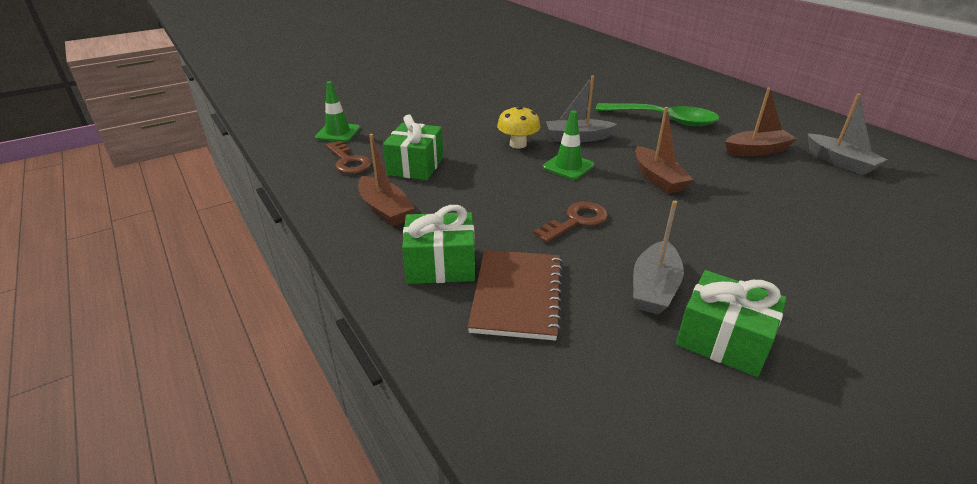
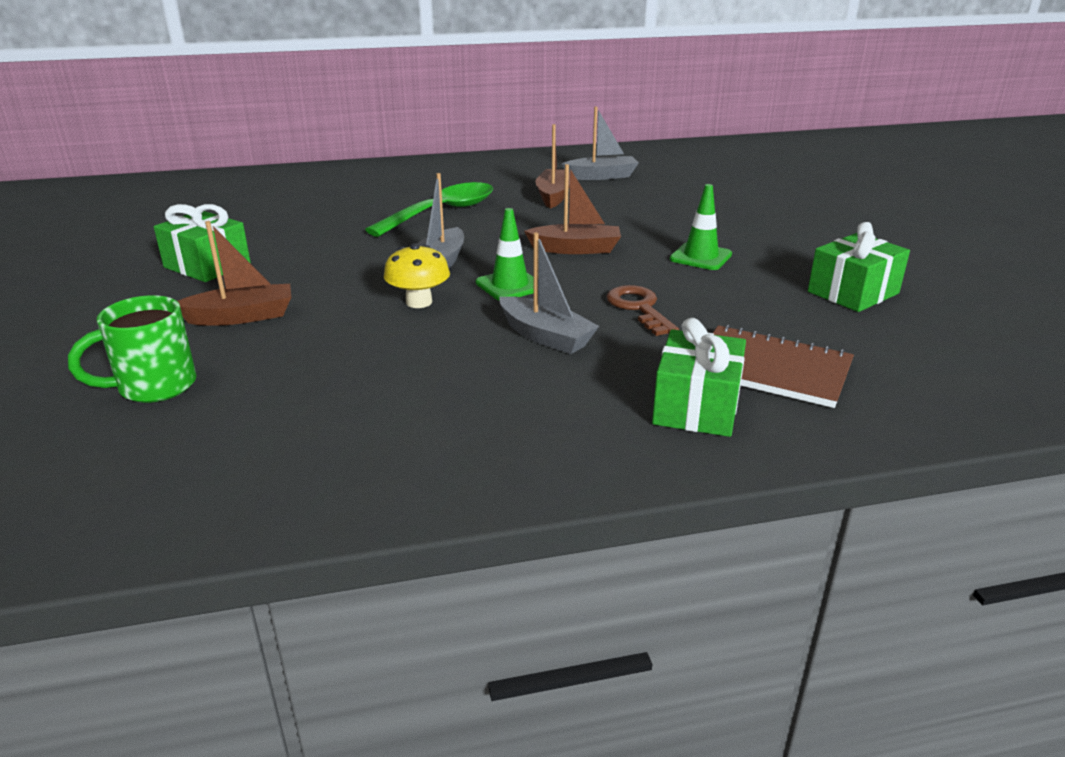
camera: 70 degrees left, 5 degrees down
green traffic cone [315,81,360,142] -> green traffic cone moved to [670,184,732,270]
brown key [326,141,372,174] -> none
brown boat [358,134,415,226] -> brown boat moved to [177,221,291,325]
green gift [383,114,443,180] -> green gift moved to [154,204,251,282]
grey boat [633,200,684,315] -> grey boat moved to [499,232,599,354]
none -> green mug [68,295,197,403]

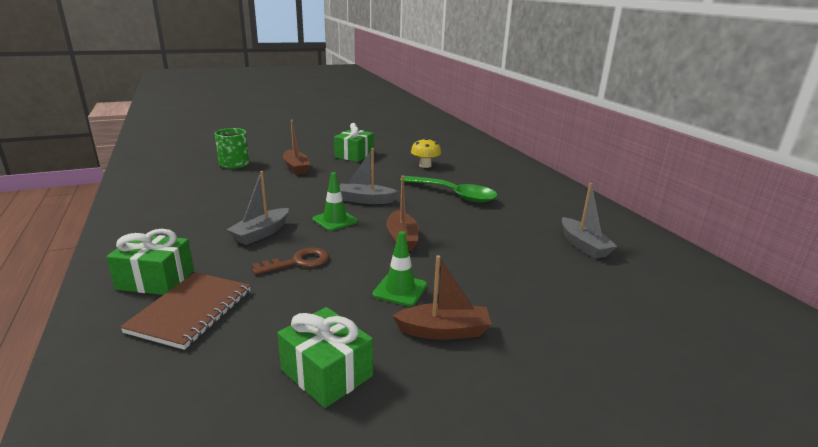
camera: 80 degrees right, 5 degrees down
yellow mushroom [384,243,450,308] -> yellow mushroom moved to [411,137,441,168]
brown boat [535,124,570,209] -> brown boat moved to [392,255,492,340]

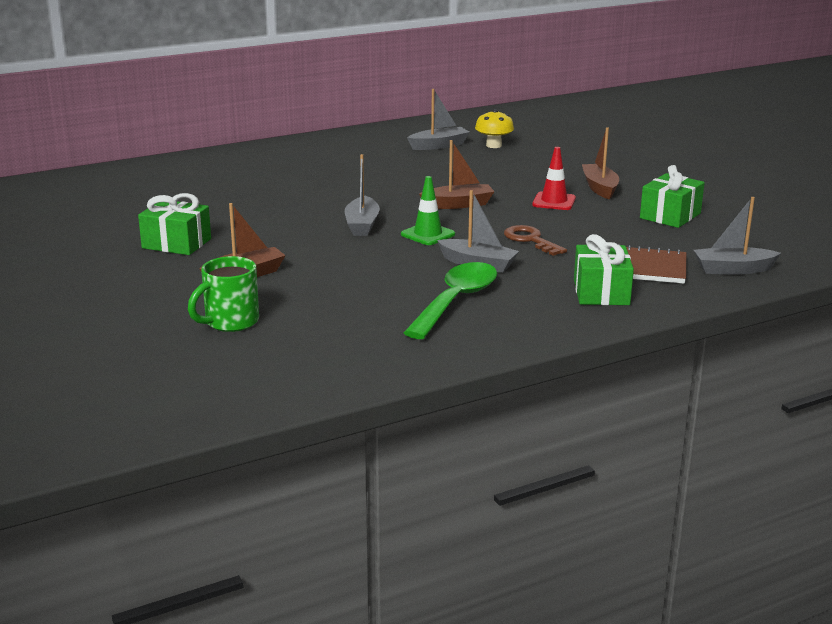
camera: 95 degrees left, 0 degrees up
green traffic cone [373,231,427,306] -> red traffic cone [532,147,576,210]
green spoon [400,176,498,202] -> green spoon moved to [403,262,497,339]
yellow mushroom [411,137,441,168] -> yellow mushroom moved to [475,109,514,148]
none -> grey boat [694,197,781,275]

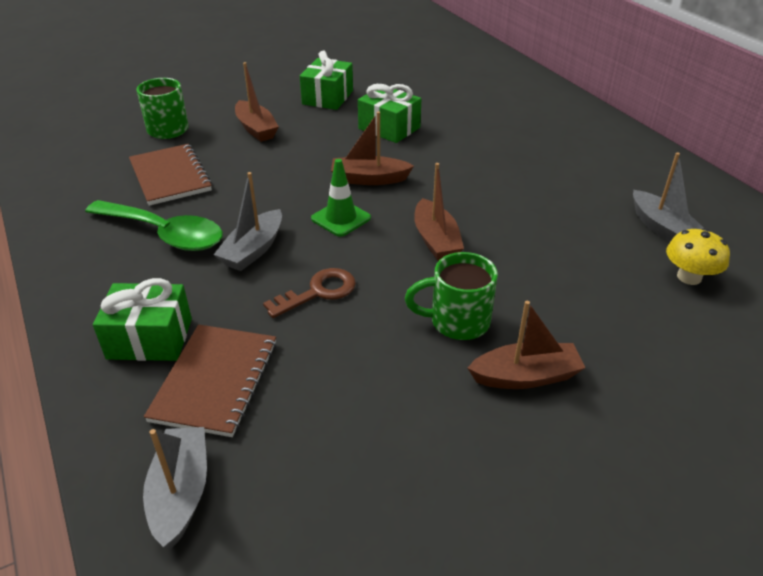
camera: 90 degrees right, 15 degrees up
grey boat [345,154,380,236] -> brown boat [331,111,414,185]
red traffic cone [532,147,576,210] -> green mug [405,252,498,340]
green gift [640,165,705,228] -> green gift moved to [358,84,421,143]
none -> brown notebook [129,144,212,206]

